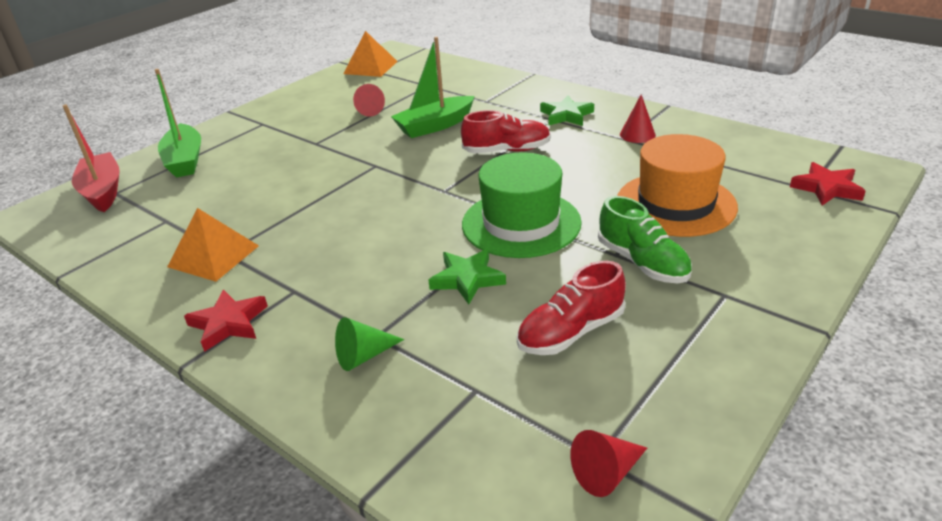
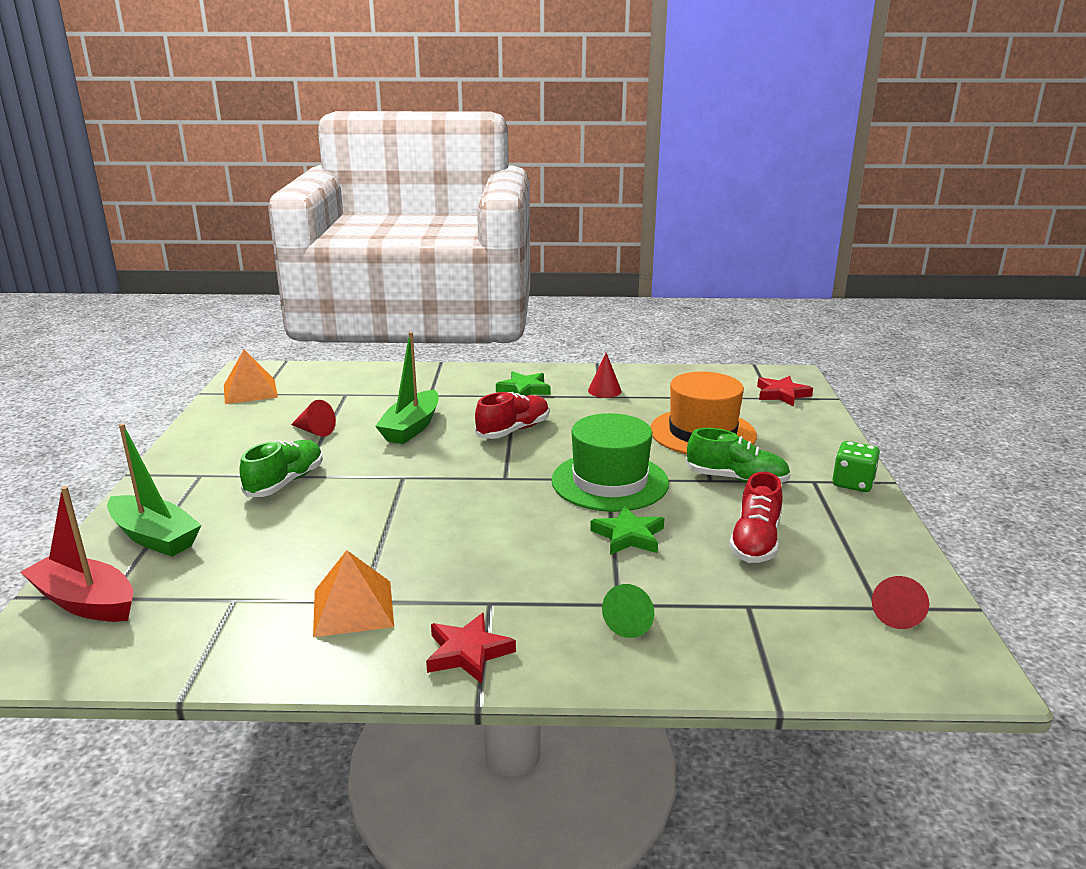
camera: 40 degrees left, 10 degrees down
none -> green shoe [239,440,323,497]
none -> green dice [832,441,880,492]

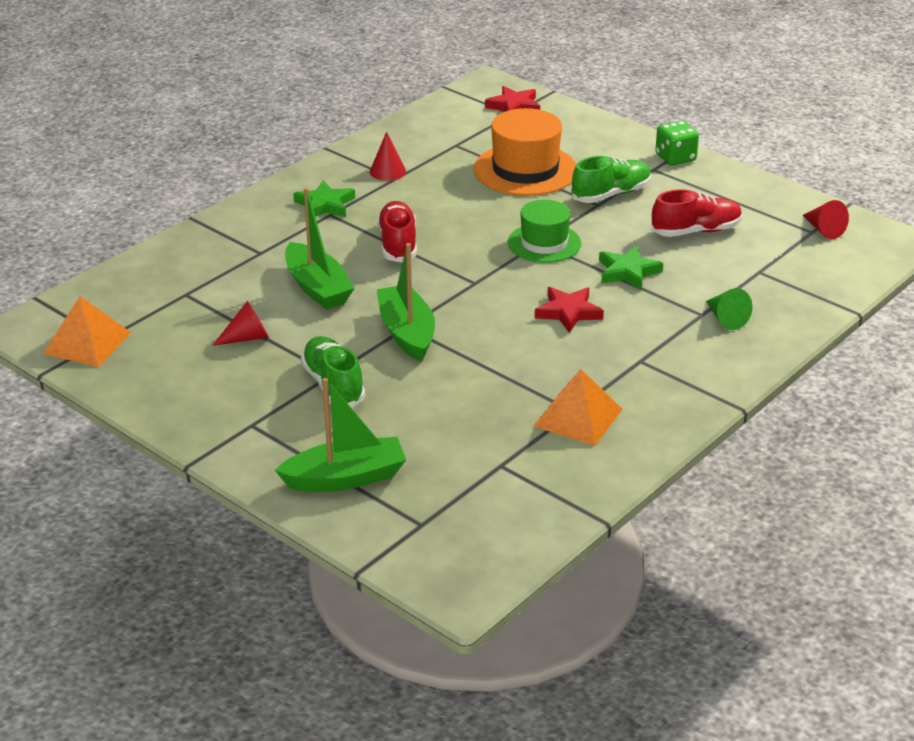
camera: 50 degrees left, 10 degrees up
red boat [20,486,133,622] -> none
red star [426,613,516,684] -> red star moved to [535,287,604,333]
green hat [551,413,669,512] -> green hat [508,200,581,263], size x0.66
red shoe [729,472,783,563] -> red shoe turned 75 degrees counterclockwise [651,189,742,237]
none -> green boat [377,243,435,362]

